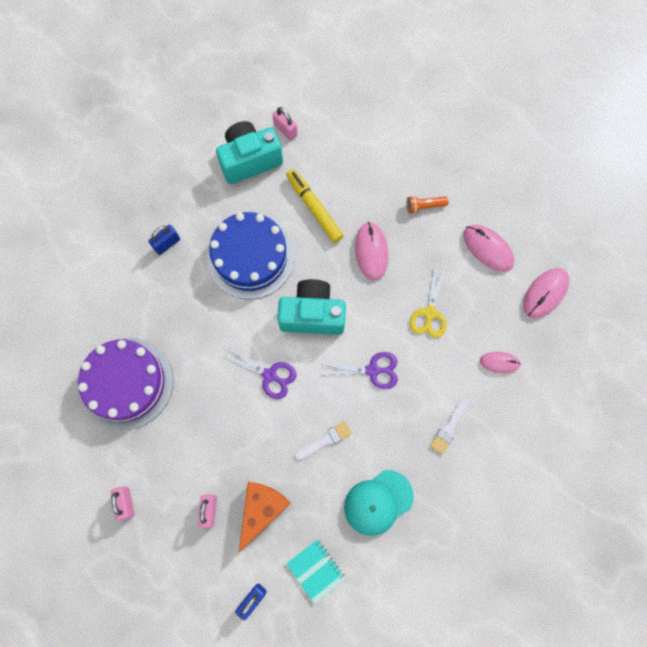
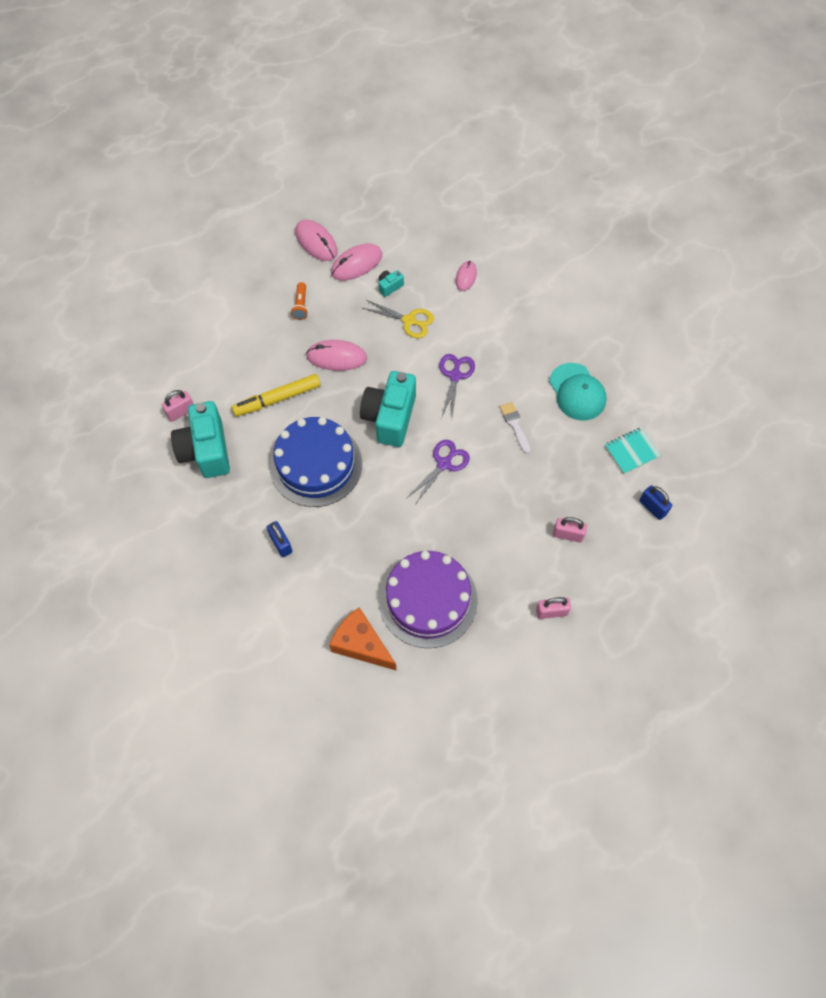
camera: 80 degrees left, 10 degrees down
orange cheese [239,482,291,552] -> orange cheese moved to [329,607,396,670]
white brush [430,398,468,454] -> none
pink mouse [523,268,569,318] -> pink mouse moved to [295,220,338,261]
none -> turquoise camera [378,270,404,297]

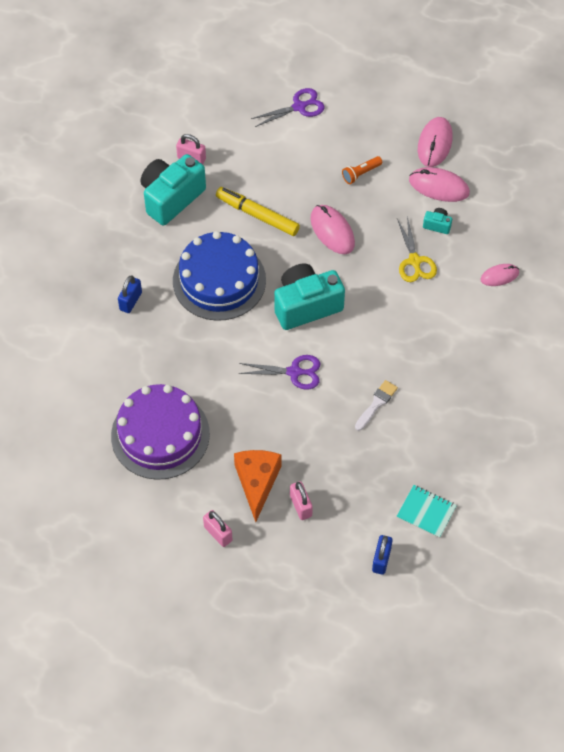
camera: 55 degrees right, 5 degrees down
orange cheese [329,607,396,670] -> orange cheese moved to [234,450,282,522]
purple scissors [439,354,475,417] -> purple scissors moved to [251,88,325,127]
turquoise cap [549,363,607,420] -> none

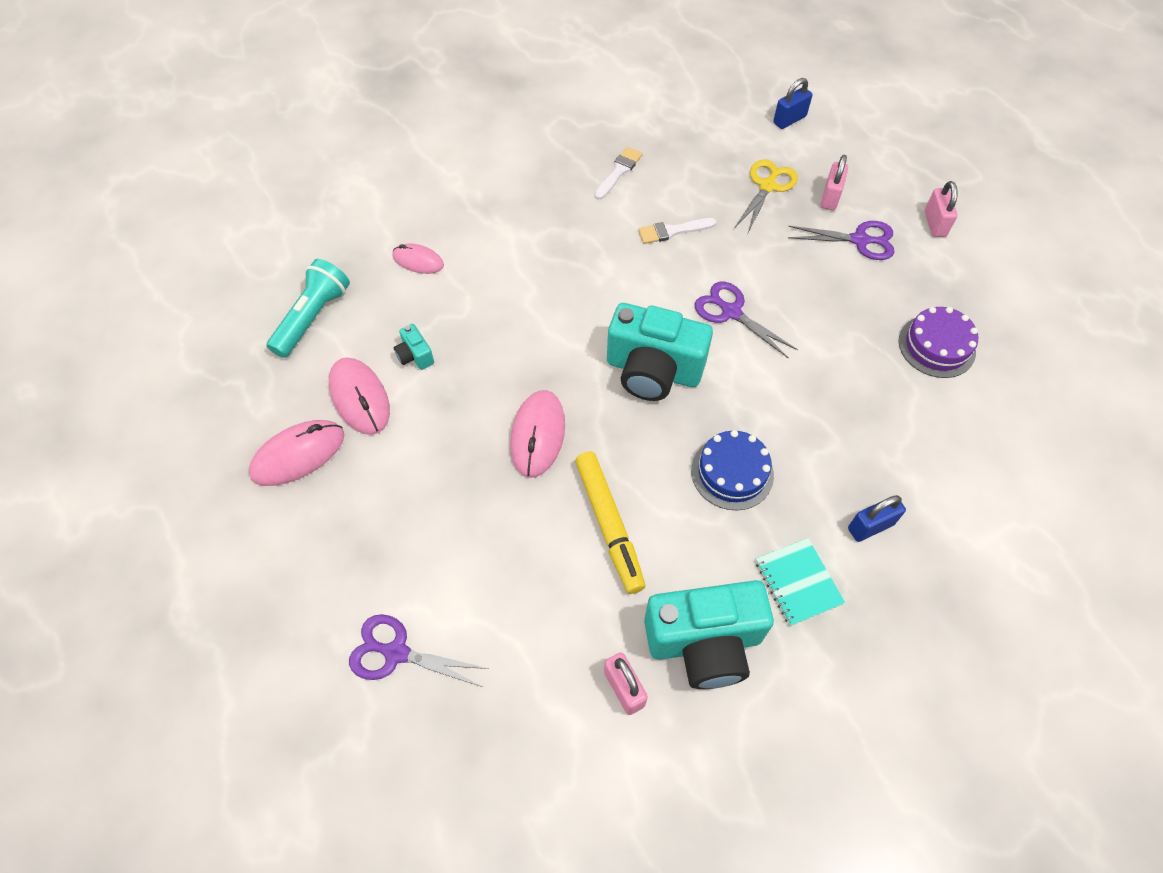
camera: 140 degrees left, 0 degrees up
purple cake [111,384,210,480] -> purple cake [899,307,978,378], size x0.57
blue cake [173,231,266,321] -> blue cake [691,430,774,510], size x0.57
orange cheese [234,450,282,522] -> purple scissors [788,221,895,260]
orange flashlight [342,156,382,184] -> none
yellow scissors [397,216,437,282] -> yellow scissors moved to [735,159,798,232]
turquoise notebook [397,485,457,538] -> turquoise notebook moved to [755,538,845,626]
none -> turquoise flashlight [266,259,350,358]
none -> white brush [595,147,643,200]

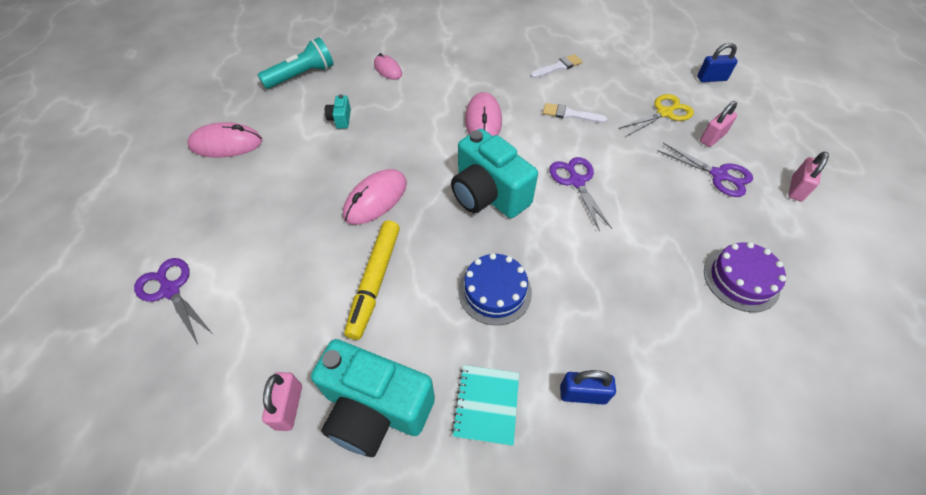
camera: 30 degrees right, 5 degrees down
pink mouse [329,357,390,435] -> pink mouse moved to [465,92,502,136]

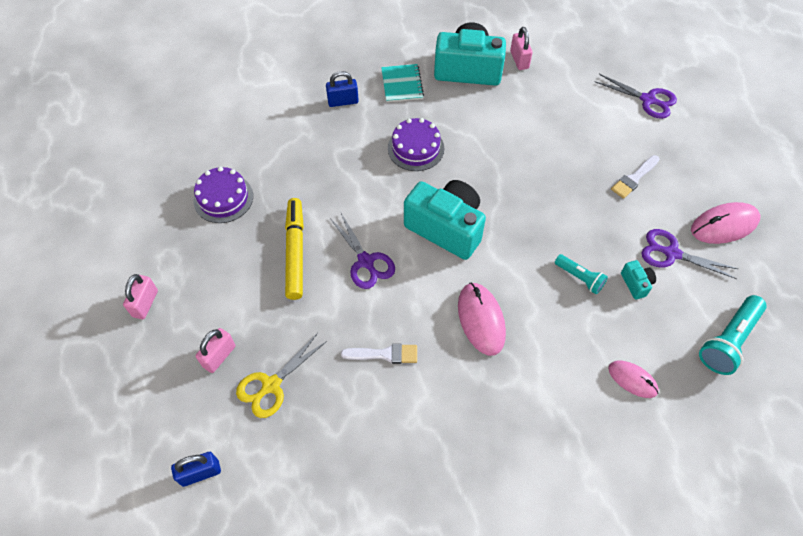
camera: 165 degrees right, 5 degrees up
pink mouse [343,169,407,225] -> none
yellow marker [344,220,400,340] -> yellow marker moved to [285,198,304,300]
blue cake [458,253,532,325] -> purple cake [388,118,444,171]
white brush [530,54,583,78] -> white brush moved to [611,155,659,199]
purple scissors [658,143,753,197] -> purple scissors moved to [642,229,738,279]
none -> turquoise flashlight [555,254,608,294]

